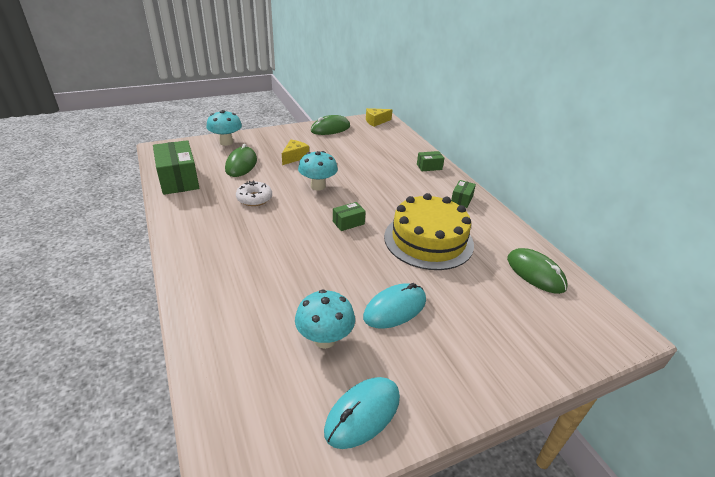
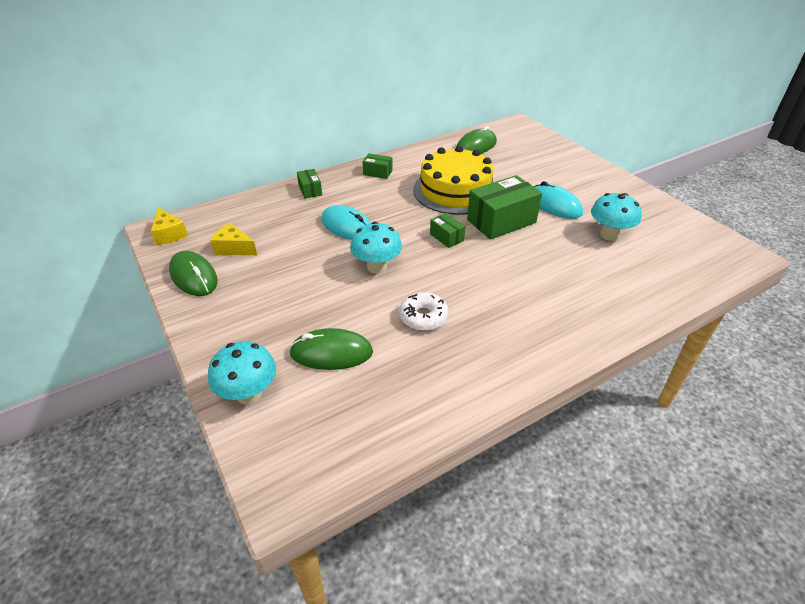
camera: 95 degrees left, 5 degrees up
green box [153,140,199,195] -> green box moved to [467,175,542,240]
yellow cheese [282,140,309,165] -> yellow cheese moved to [210,223,257,255]
turquoise mouse [324,377,400,449] -> turquoise mouse moved to [321,205,371,240]

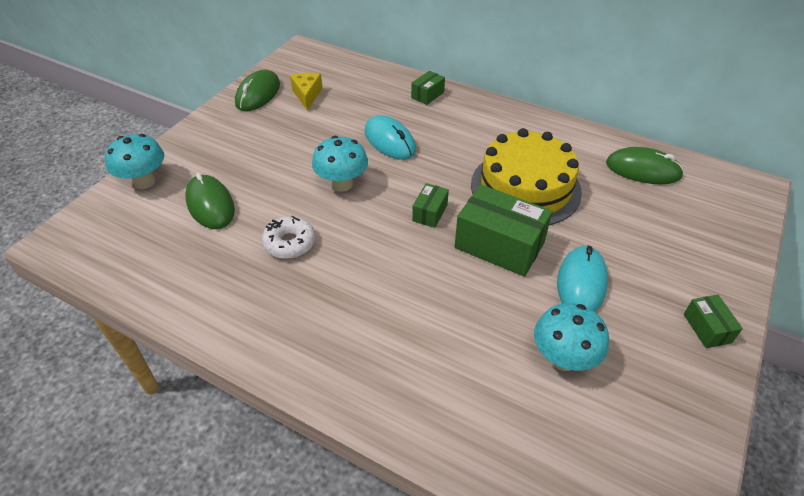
camera: 60 degrees right, 5 degrees up
yellow cheese [151,207,188,245] -> none
turquoise mouse [321,205,371,240] -> turquoise mouse turned 45 degrees counterclockwise [365,115,416,160]
green box [363,153,393,179] -> green box moved to [684,295,743,348]

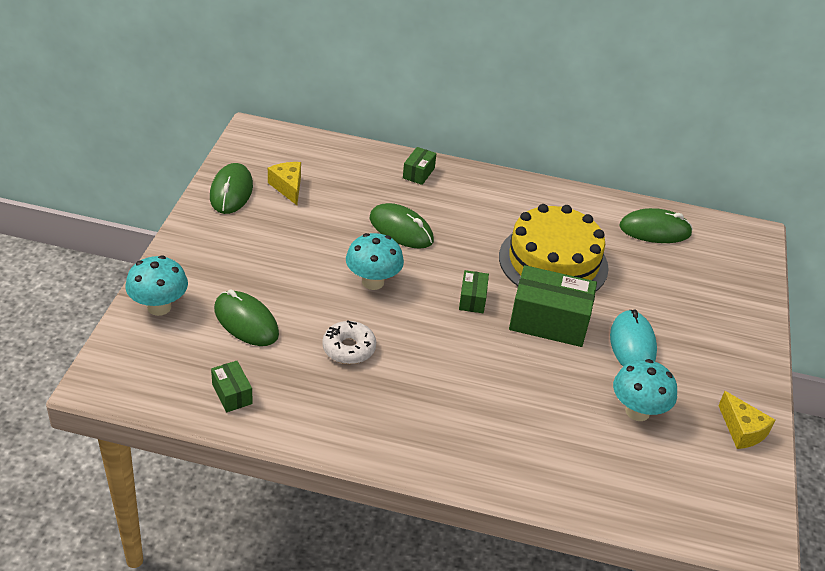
camera: 20 degrees left, 5 degrees down
turquoise mouse [365,115,416,160] -> green mouse [370,203,434,249]
green box [684,295,743,348] -> green box moved to [211,361,253,412]
none -> yellow cheese [718,391,775,449]

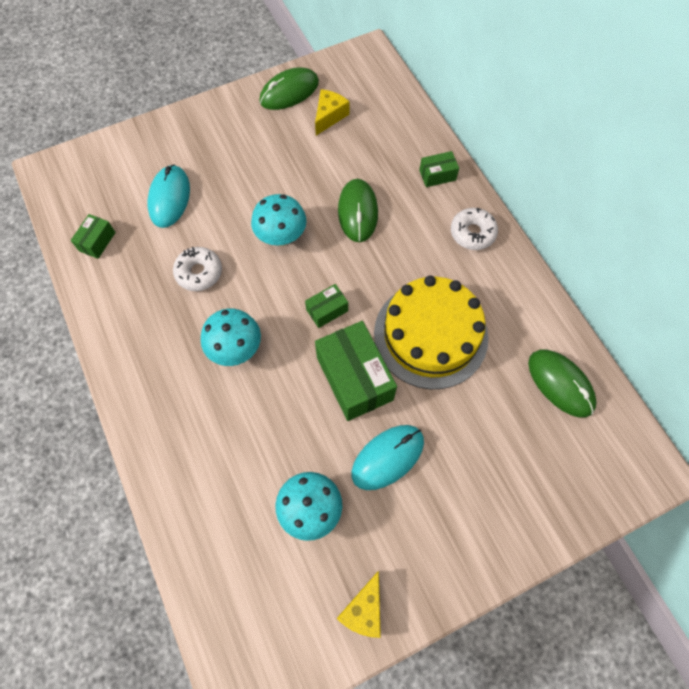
camera: 55 degrees right, 25 degrees up
turquoise mushroom [125,256,188,316] -> turquoise mushroom moved to [201,308,261,366]
green mouse [214,290,279,346] -> turquoise mouse [147,164,190,228]
none -> white donut [451,208,498,250]

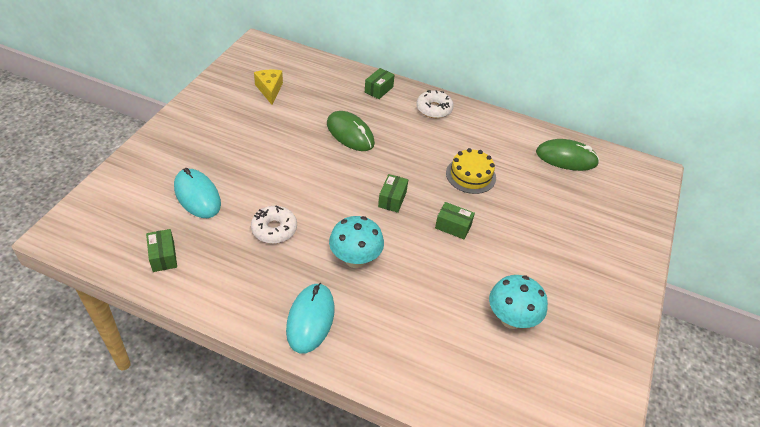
camera: 45 degrees left, 20 degrees down
turquoise mushroom [251,194,307,246] -> none
green mouse [259,67,319,110] -> none
green box [315,321,397,421] -> green box [435,202,475,240], size x0.50
yellow cheese [337,571,381,638] -> none
turquoise mouse [351,425,424,490] -> turquoise mouse moved to [286,283,335,353]
yellow cake [374,276,489,389] -> yellow cake [446,148,496,194], size x0.54

